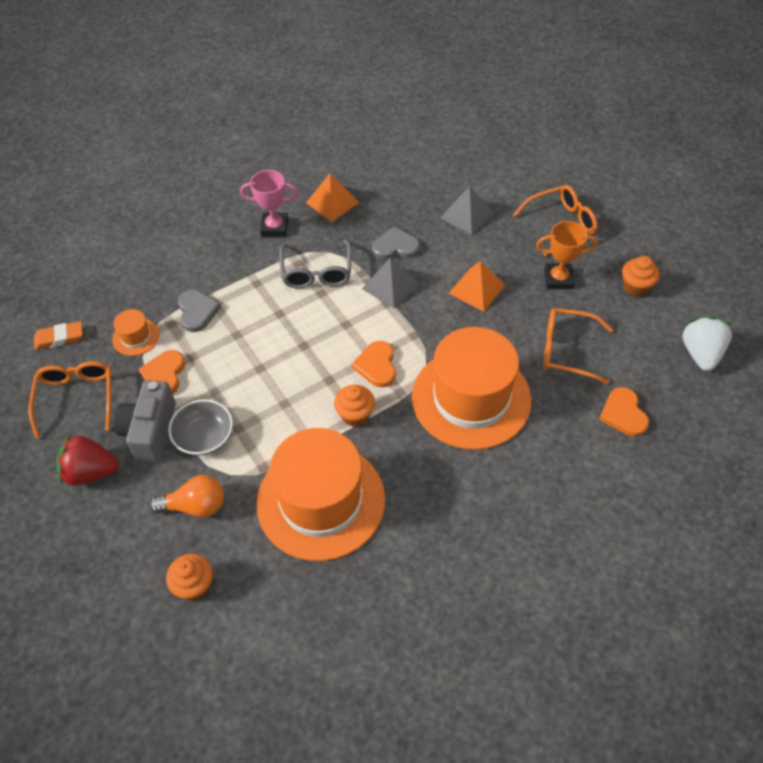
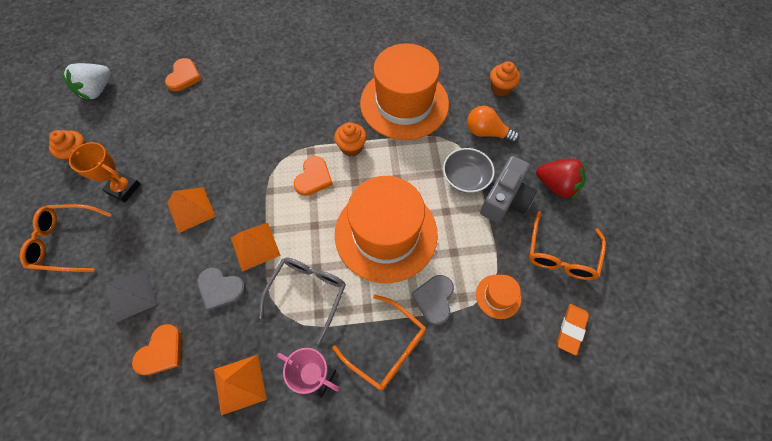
camera: 155 degrees left, 10 degrees up
orange eraser [34,321,83,350] -> orange eraser turned 75 degrees counterclockwise [557,304,589,355]
orange heart [139,350,185,394] -> orange heart moved to [132,324,181,375]
grey pyramid [362,258,419,308] -> orange pyramid [231,223,281,272]
orange hat [412,327,532,450] -> orange hat moved to [335,176,438,283]
orange glasses [543,308,613,385] -> orange glasses moved to [332,295,426,390]

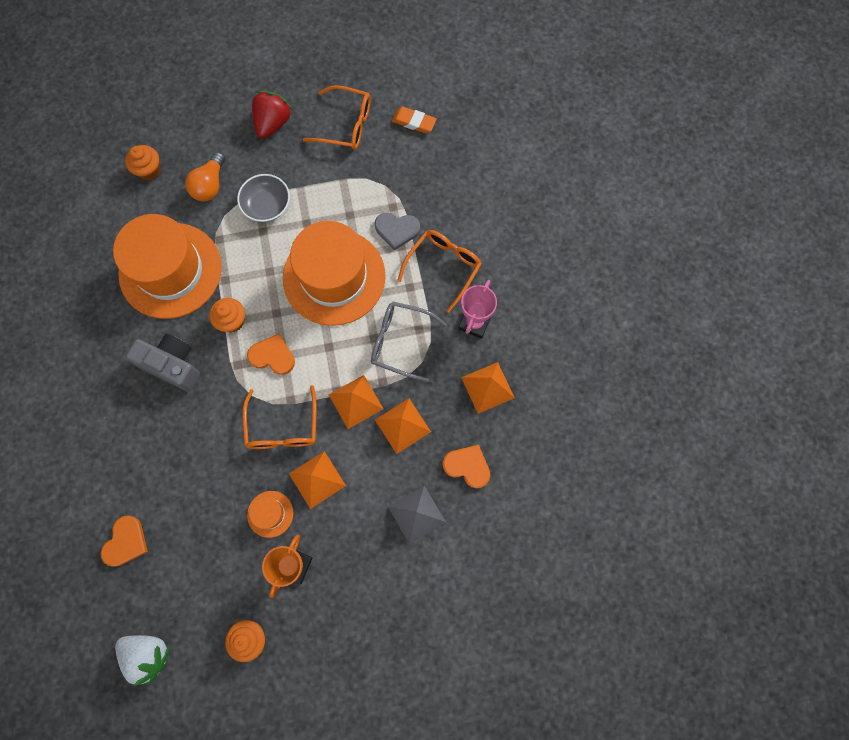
camera: 95 degrees left, 10 degrees up
orange glasses [20,204,112,272] -> orange glasses moved to [243,385,316,449]
orange heart [165,58,202,91] -> orange heart turned 105 degrees clockwise [101,516,148,567]
grey heart [197,267,246,311] -> orange pyramid [375,398,431,454]
orange hat [476,275,521,319] -> orange hat moved to [247,491,294,538]
grey camera [480,156,537,223] -> grey camera moved to [125,334,200,392]

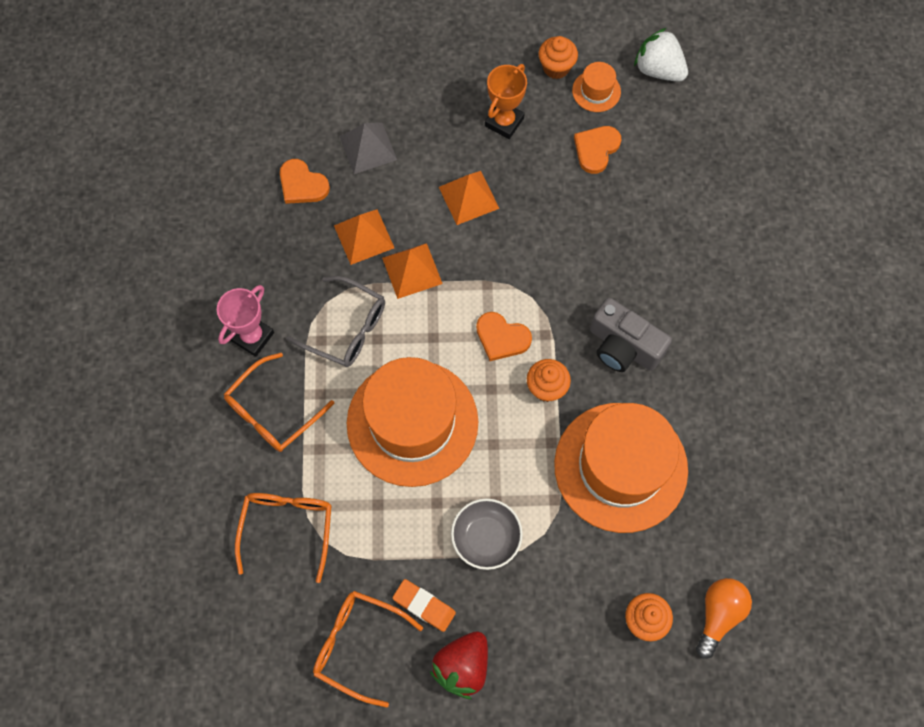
camera: 170 degrees left, 5 degrees down
orange heart [101,516,148,567] -> orange heart moved to [574,126,621,174]
orange light bulb [185,152,225,201] -> orange light bulb moved to [696,578,752,659]
orange glasses [243,385,316,449] -> orange glasses moved to [235,493,332,583]
orange hat [247,491,294,538] -> orange hat moved to [572,62,621,112]
grey heart [375,212,420,250] -> none
orange eraser [392,107,437,133] -> orange eraser moved to [393,579,456,632]
orange pyramid [461,362,515,414] -> none

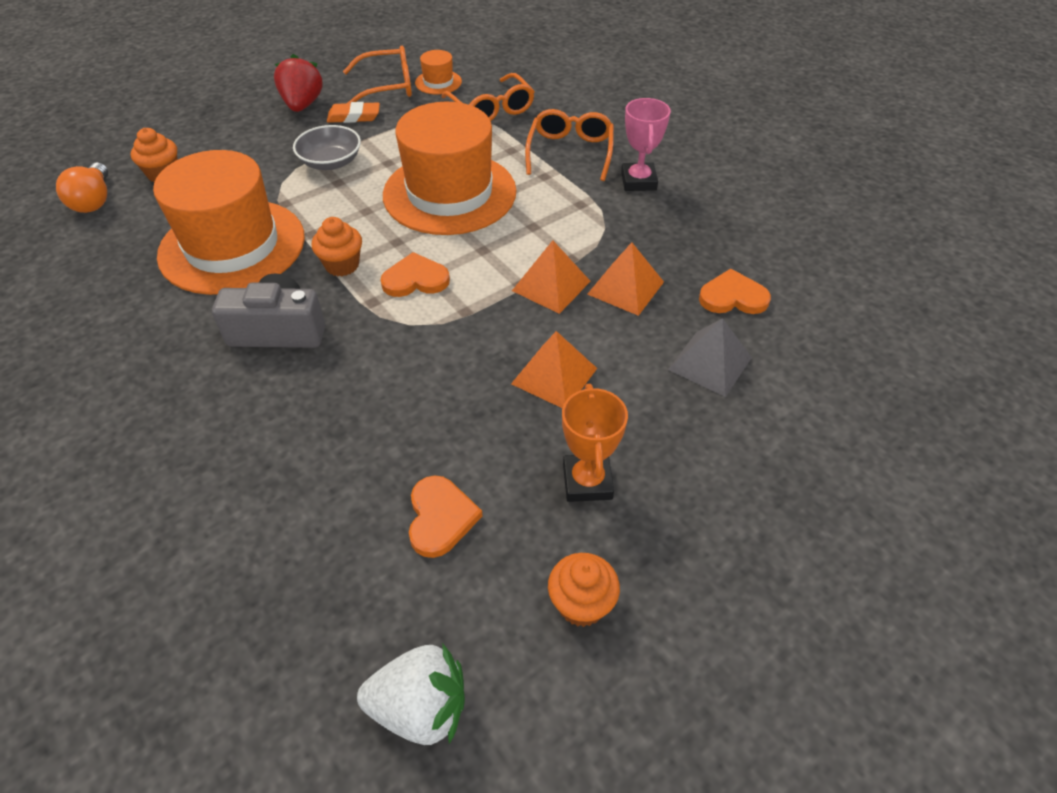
camera: 145 degrees right, 20 degrees down
grey glasses [286,276,385,367] -> none
orange hat [572,62,621,112] -> orange hat moved to [415,50,462,94]

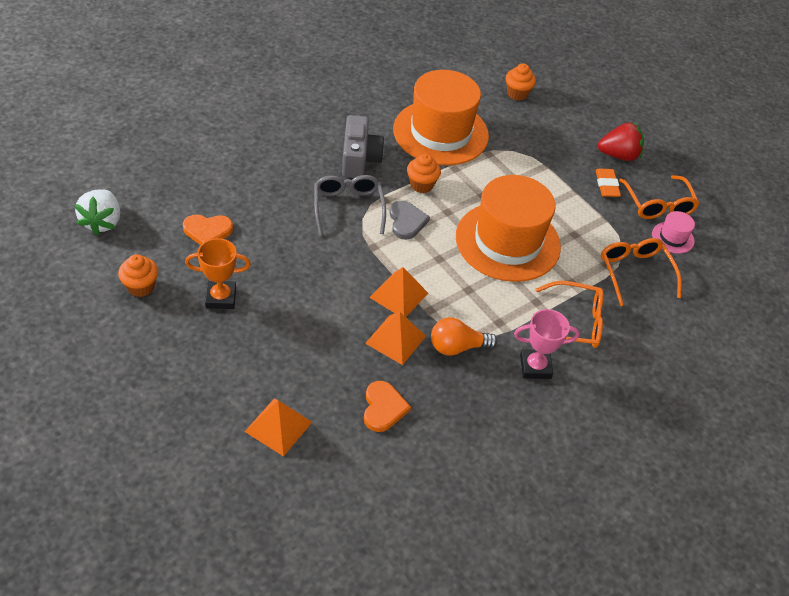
camera: 85 degrees right, 0 degrees up
orange light bulb [56,162,108,213] -> orange light bulb moved to [431,317,497,356]
grey bowl [293,125,361,170] -> none
orange heart [380,252,450,297] -> grey heart [389,201,430,240]
orange hat [415,50,462,94] -> pink hat [652,211,695,254]
orange glasses [441,73,535,121] -> orange glasses turned 105 degrees clockwise [601,238,681,306]
orange pyramid [511,331,597,408] -> orange pyramid moved to [245,399,312,456]
grey pyramid [668,318,752,397] -> none
none -> grey glasses [314,175,386,236]

